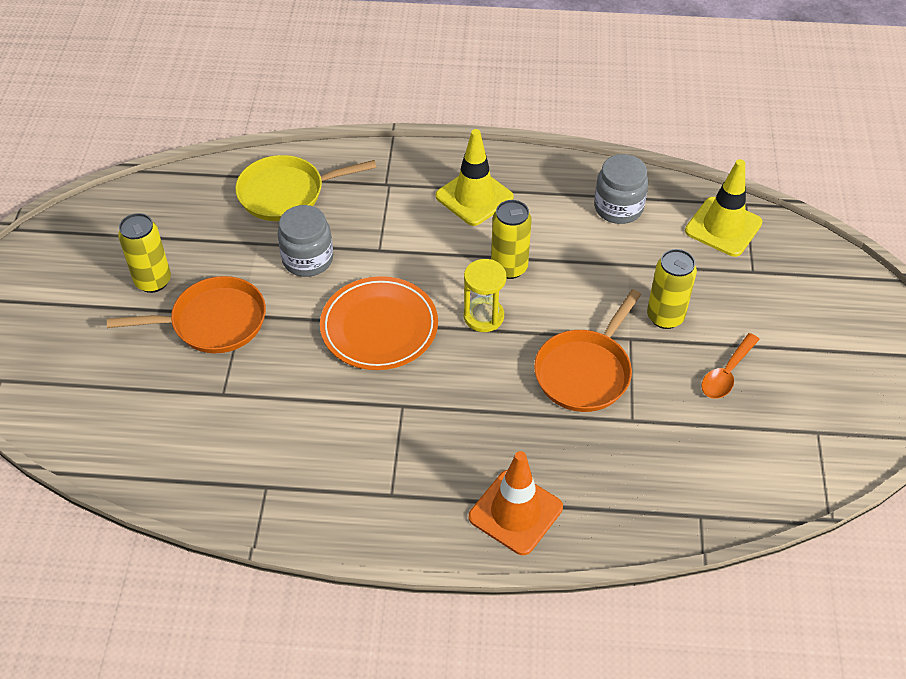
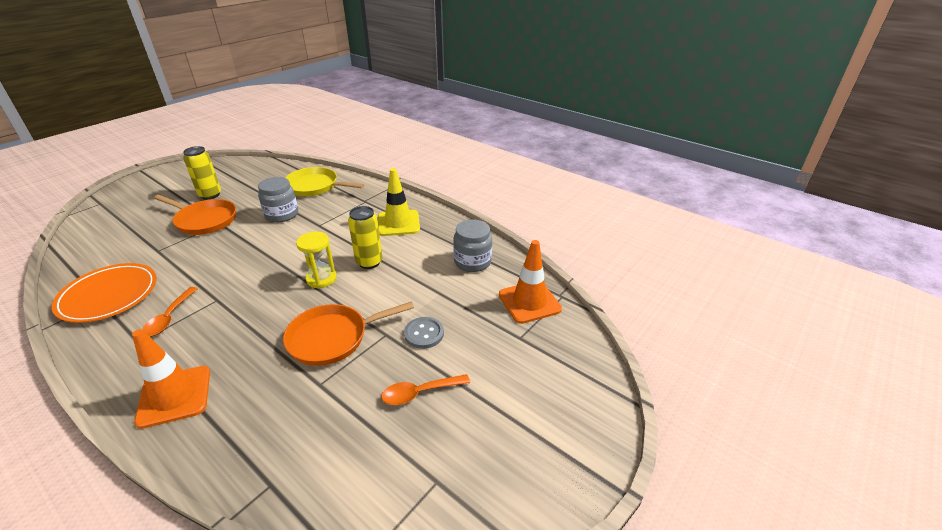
camera: 35 degrees right, 15 degrees down
orange plate [320,276,438,370] -> orange plate moved to [52,263,157,323]
yellow can [647,249,697,329] -> grey button [404,317,444,349]
yellow traffic cone [685,159,762,257] -> orange traffic cone [499,240,562,324]
none -> orange spoon [142,287,198,337]

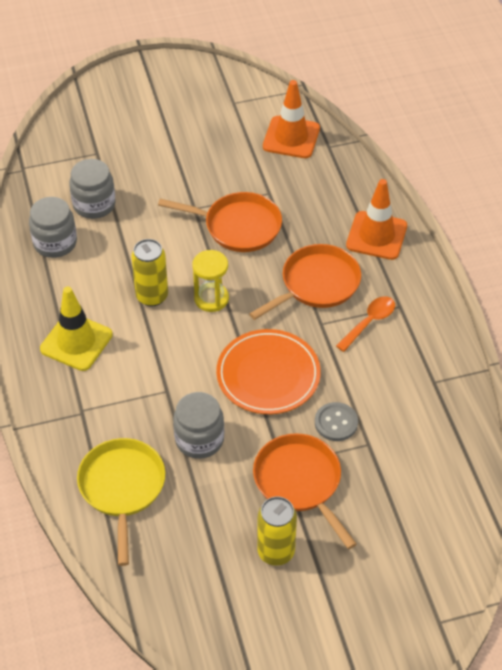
camera: 145 degrees left, 15 degrees up
orange plate [52,263,157,323] -> orange plate moved to [216,329,321,414]
yellow pan [285,167,364,196] -> yellow pan turned 150 degrees counterclockwise [77,438,165,566]
orange spoon [381,374,470,405] -> none
grey button [404,317,444,349] -> grey button moved to [315,402,358,441]
orange traffic cone [499,240,562,324] -> orange traffic cone moved to [263,80,320,158]
none -> grey jar [69,159,116,219]
none -> orange pan [249,244,361,320]

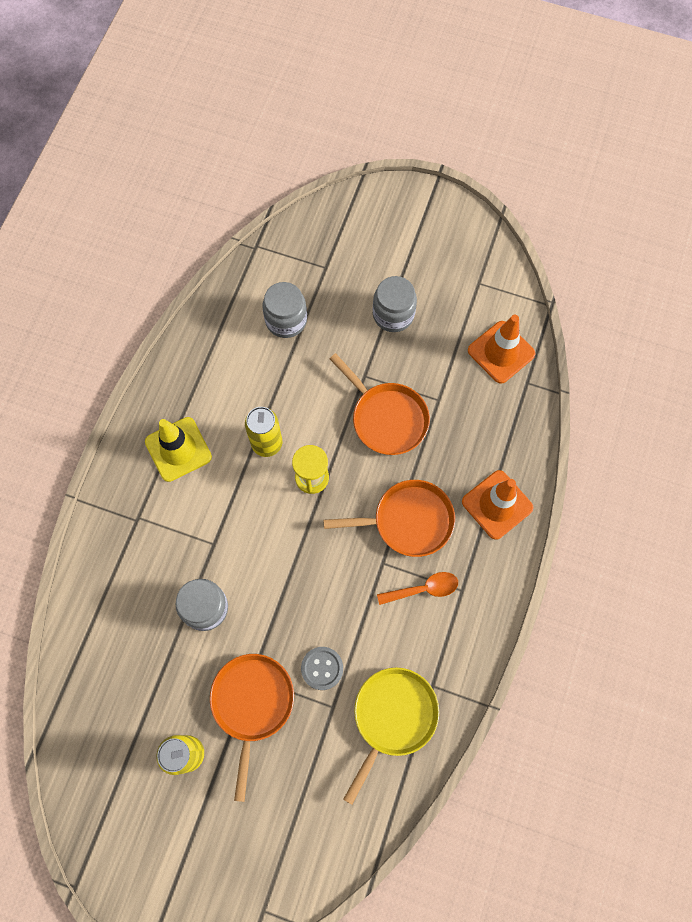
camera: 35 degrees right, 20 degrees up
grey jar [29,197,77,258] -> grey jar moved to [373,276,417,332]
yellow pan [77,438,165,566] -> yellow pan moved to [343,667,439,805]
orange plate [216,329,321,414] -> none

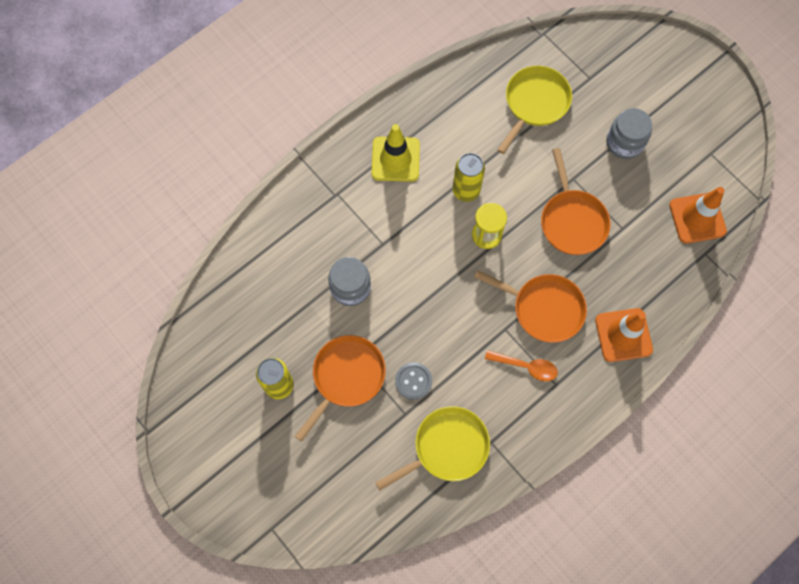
camera: 30 degrees right, 0 degrees up
grey jar [262,282,307,338] -> yellow pan [498,66,572,154]

